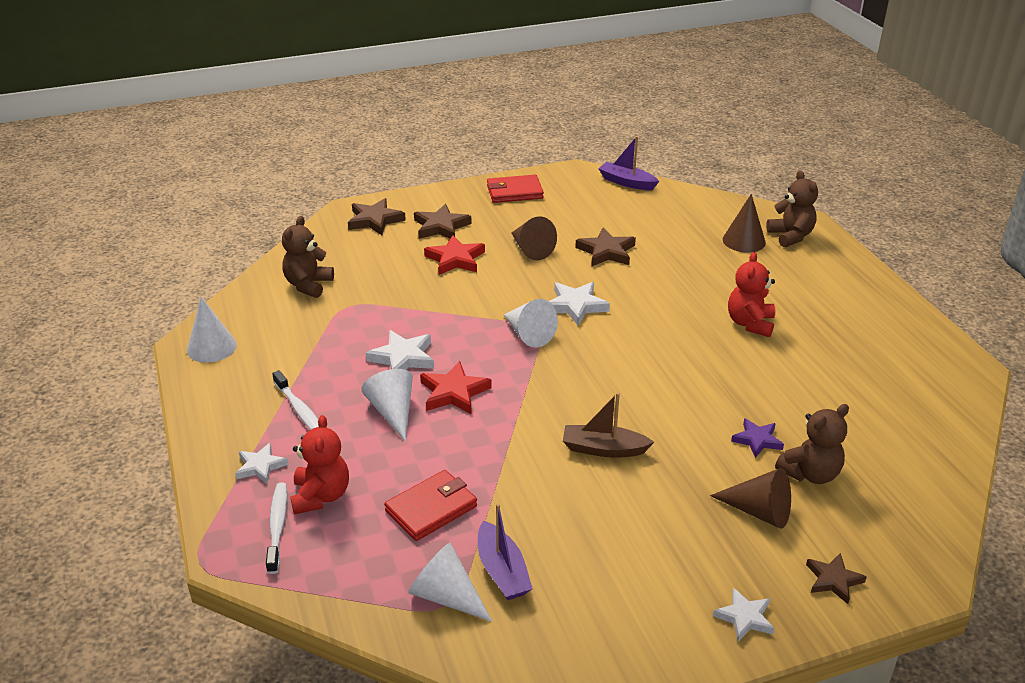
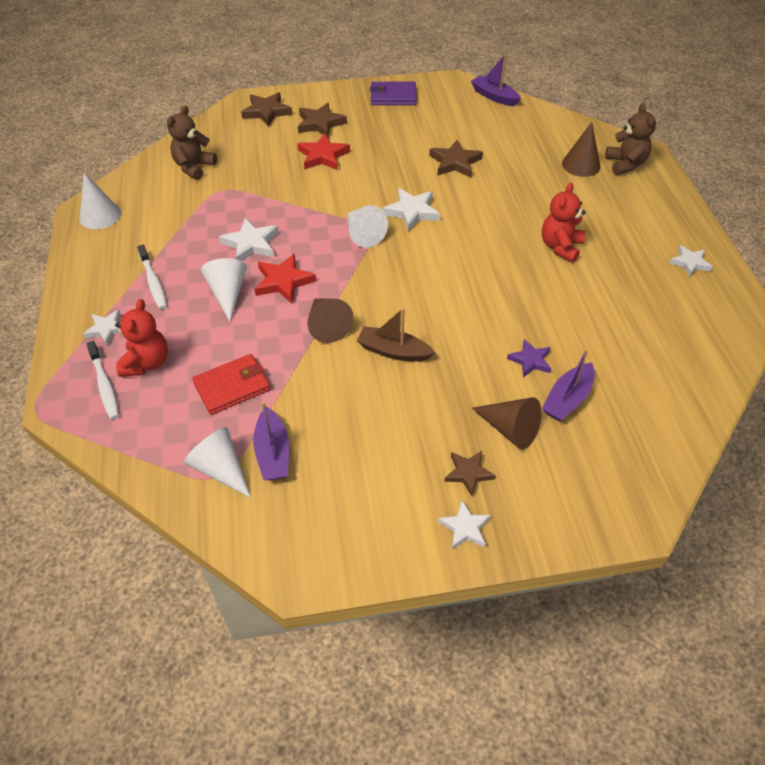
camera: 10 degrees right, 15 degrees up
white toothbrush [266,482,287,574] -> white toothbrush turned 150 degrees clockwise [86,341,119,419]
red wallet [487,175,544,203] -> purple wallet [370,82,417,105]
brown cone [512,216,557,260] -> brown cone moved to [307,298,354,343]
brown teddy bear [775,404,849,484] -> purple boat [542,349,595,421]
brown star [806,553,867,604] -> brown star moved to [444,451,496,496]
none -> white star [669,245,713,277]

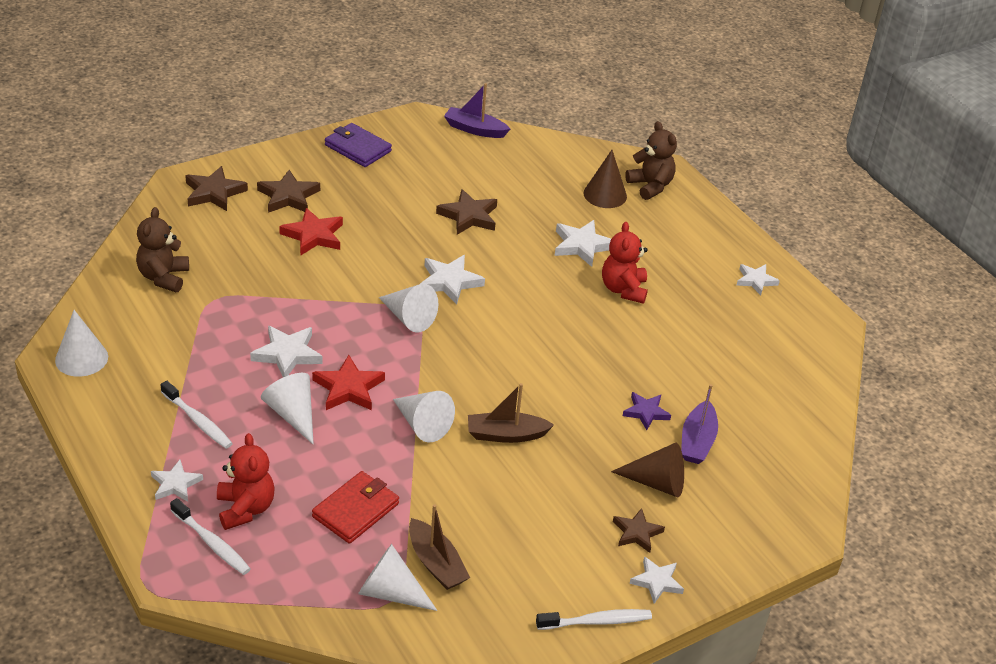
camera: 25 degrees left, 10 degrees down
purple boat [253,402,289,480] -> brown boat [409,504,470,590]
brown cone [307,298,354,343] -> white cone [393,391,455,442]
purple wallet [370,82,417,105] -> purple wallet turned 60 degrees clockwise [325,123,392,167]
none -> white toothbrush [536,609,652,630]
none -> white star [555,220,611,267]

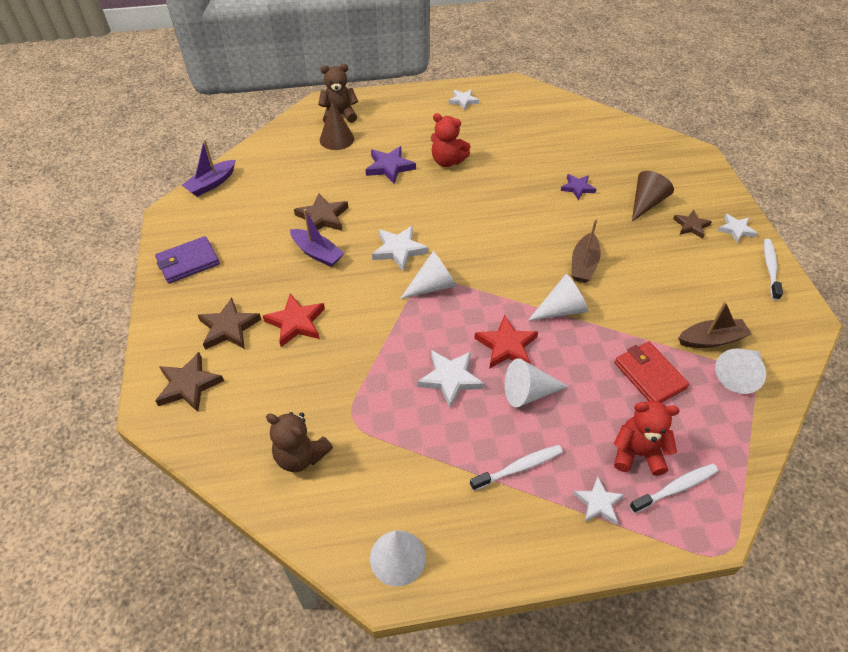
camera: 65 degrees left, 10 degrees up
white star [555,220,611,267] -> purple star [366,146,416,184]
purple boat [681,384,718,464] -> purple boat moved to [290,209,344,267]

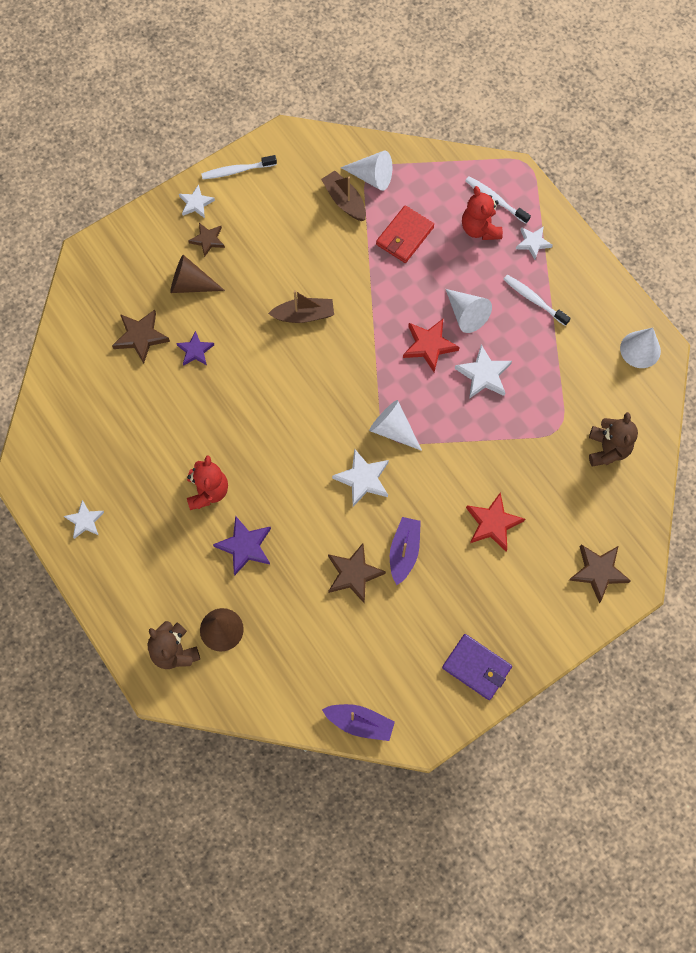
camera: 115 degrees left, 20 degrees up
brown star [198,298,261,350] -> brown star moved to [112,310,170,364]
white cone [528,274,588,321] -> none

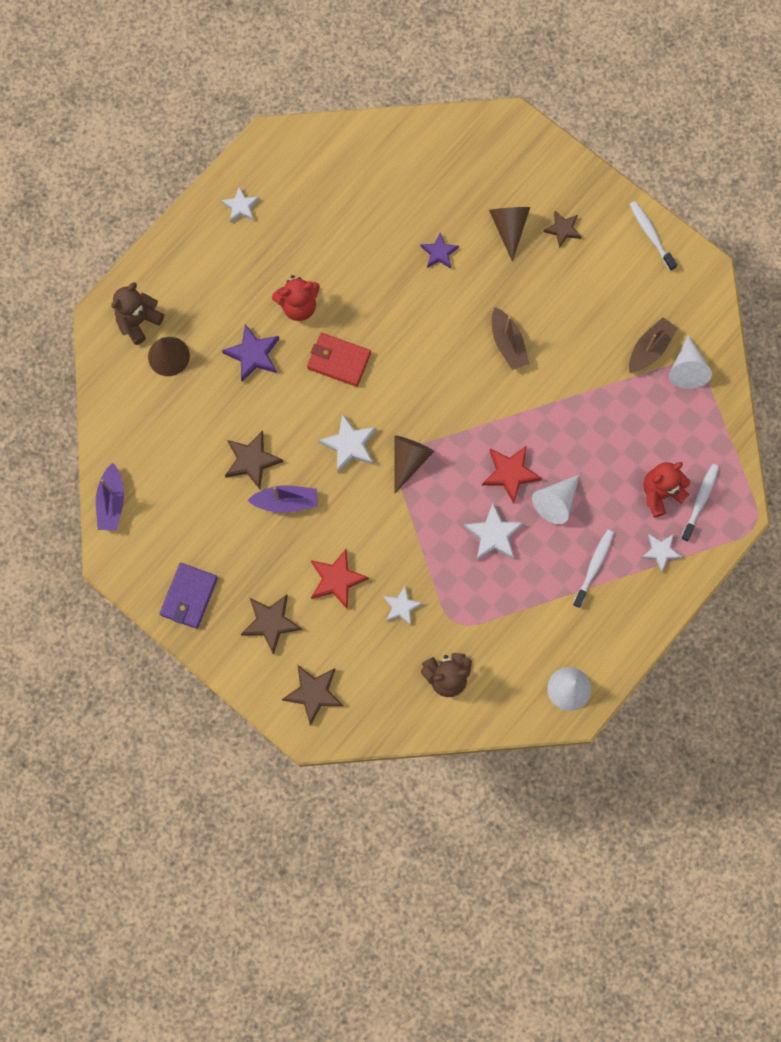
camera: 75 degrees right, 5 degrees up
brown star [112,310,170,364] -> brown star moved to [241,595,302,655]
white star [179,184,215,218] -> white star moved to [383,586,423,625]
white cone [369,400,422,451] -> brown cone [395,435,435,493]
red wallet [376,205,434,263] -> red wallet moved to [307,333,371,387]

